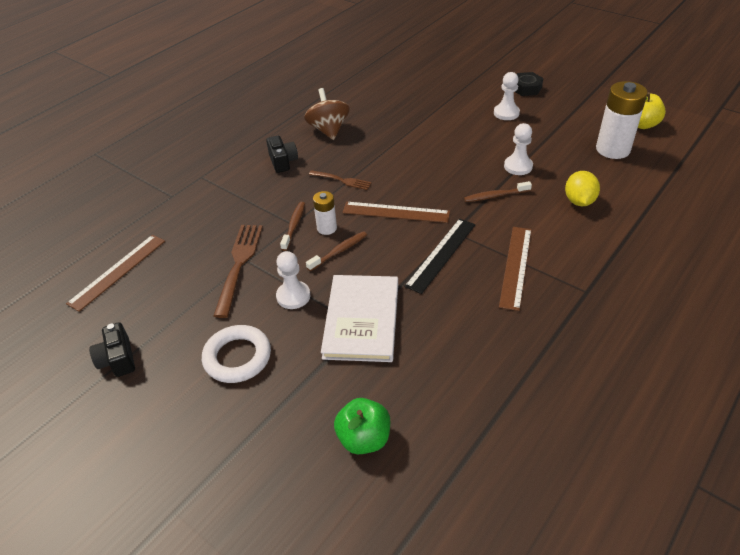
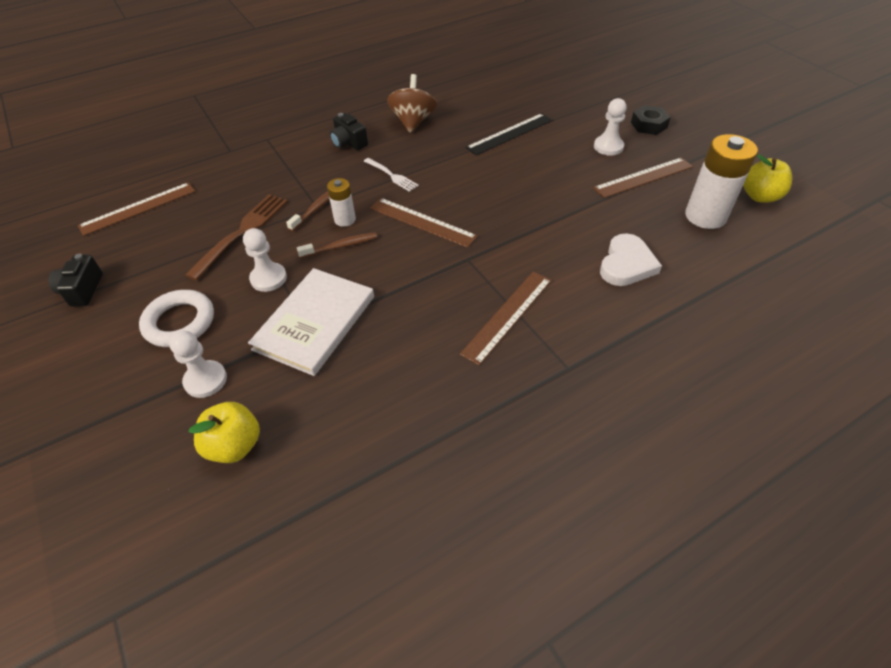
camera: 20 degrees right, 5 degrees up
black camera [266,136,298,173] -> black camera turned 135 degrees clockwise [330,113,368,151]
brown fork [309,170,372,190] -> white fork [364,158,419,192]
green apple [334,398,390,454] -> yellow apple [189,402,260,463]
black ruler [404,219,476,294] -> black ruler moved to [466,113,553,155]
brown toothbrush [464,181,532,202] -> none
white pawn [504,123,533,175] -> white pawn moved to [169,331,227,398]
yellow lemon [565,171,600,206] -> white heart [600,233,662,286]
none -> brown ruler [593,157,693,198]

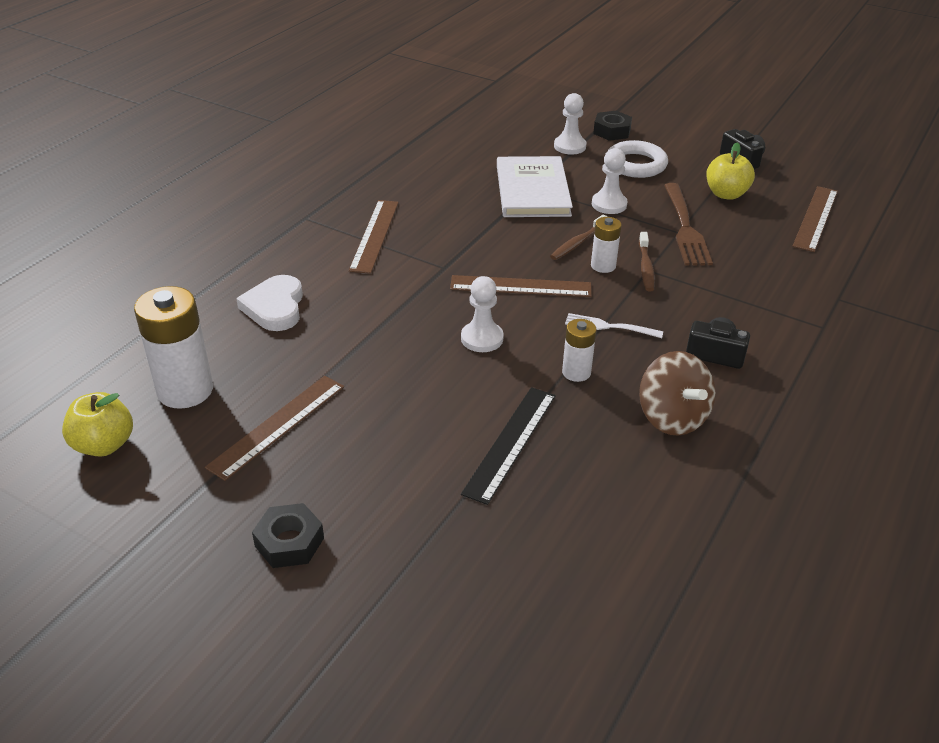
camera: 150 degrees right, 10 degrees down
yellow apple [189,402,260,463] -> yellow apple moved to [706,142,755,200]
white pawn [594,98,627,156] -> white pawn moved to [461,276,504,352]
none -> white battery [562,319,596,382]
none -> black nut [593,111,632,141]

